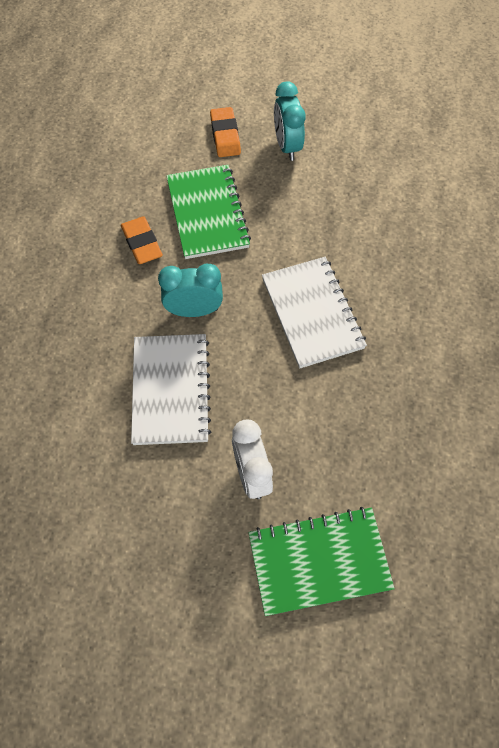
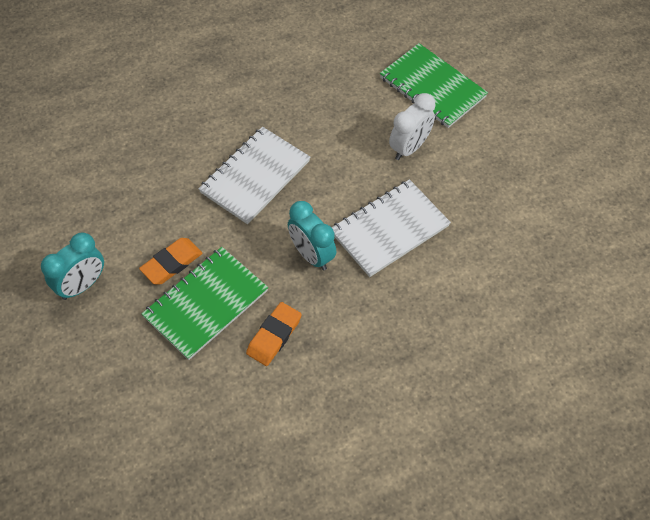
camera: 125 degrees left, 5 degrees down
orange eraser [210,107,241,157] -> orange eraser moved to [139,238,202,284]

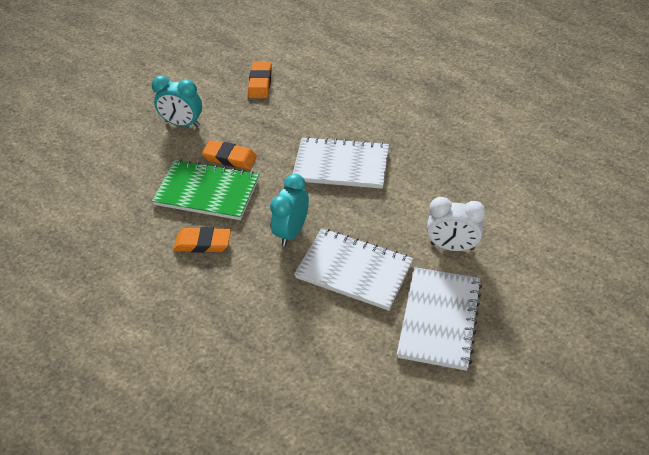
camera: 65 degrees right, 10 degrees down
green notebook [380,43,488,128] -> none
none -> orange eraser [248,62,272,98]
none -> white notebook [397,267,482,371]

